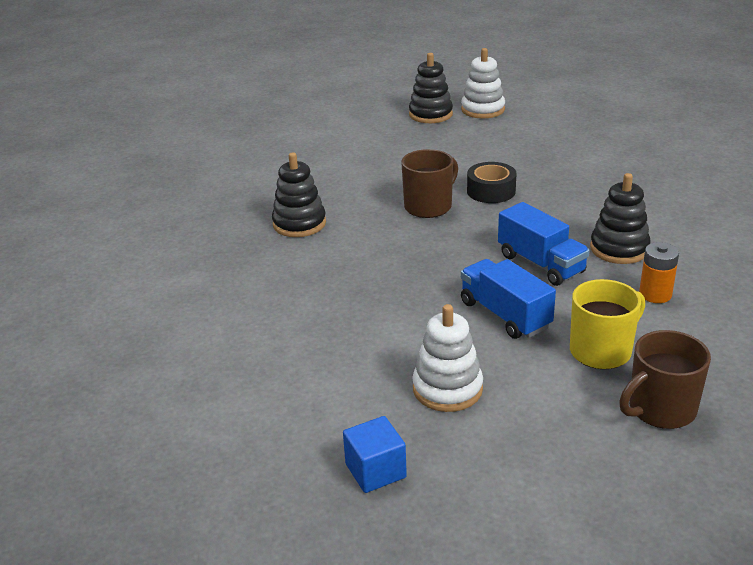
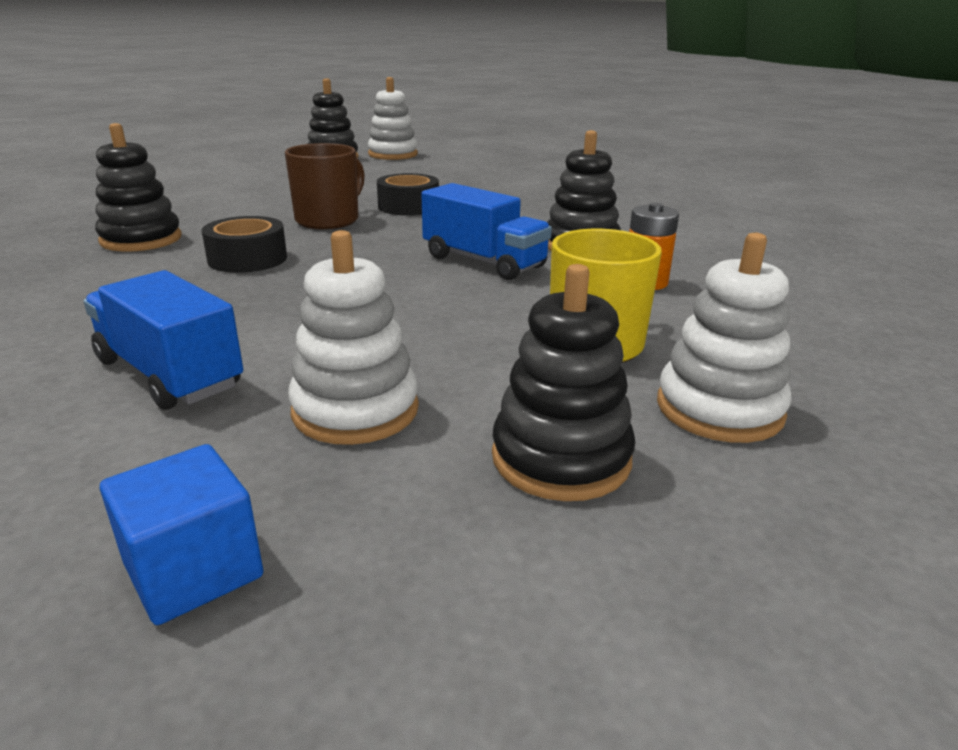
camera: 15 degrees left, 5 degrees down
blue truck [461,259,556,339] -> blue truck moved to [84,270,243,410]
brown mug [619,330,711,429] -> white stacking toy [657,233,792,443]
none -> black tape [201,216,287,273]
none -> black stacking toy [492,264,635,501]

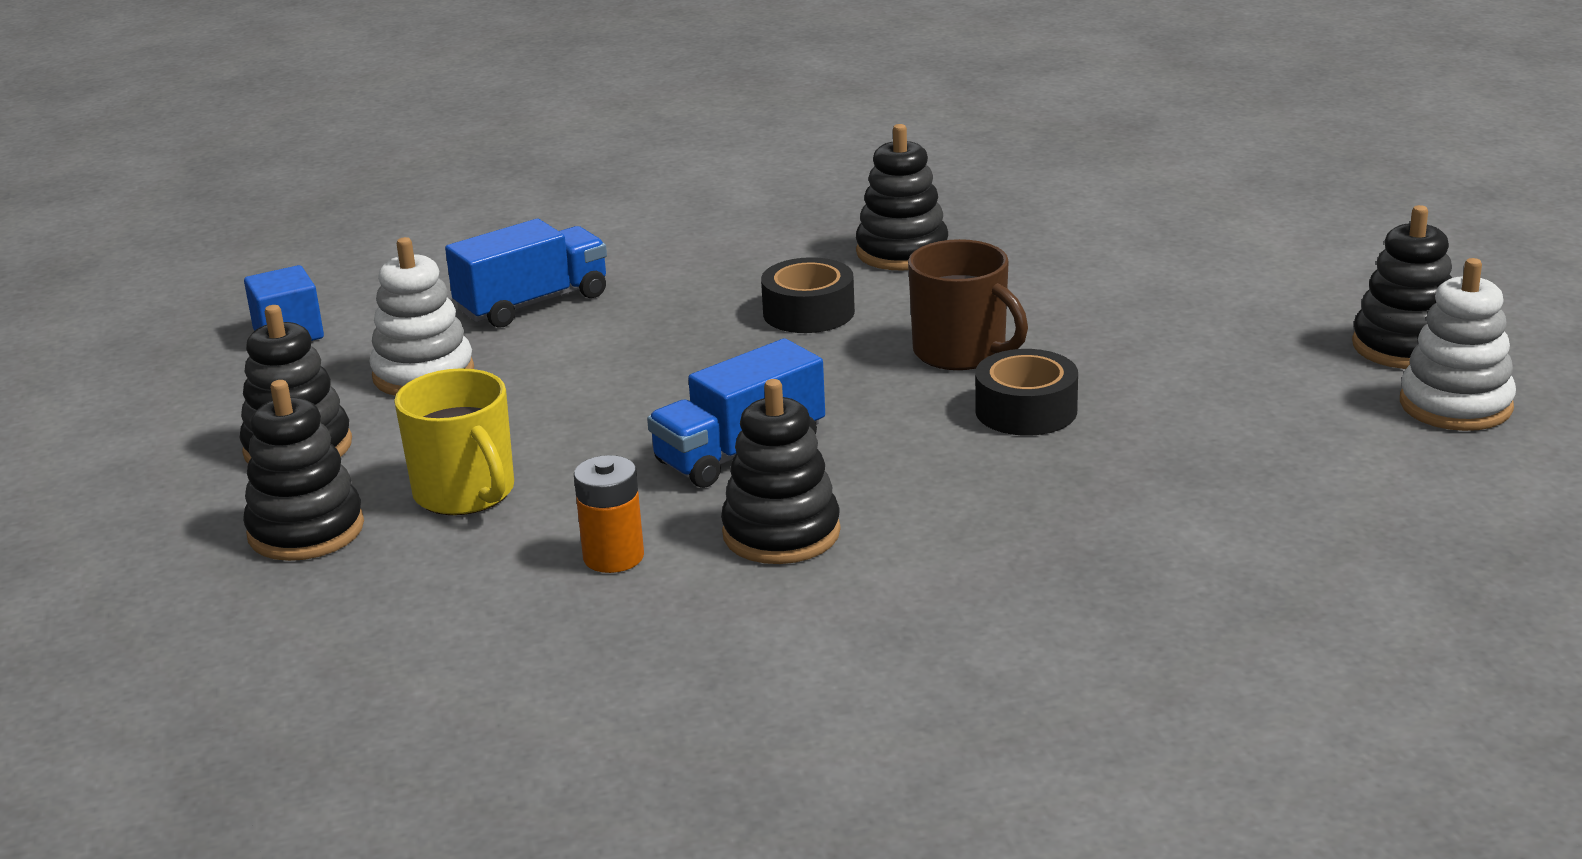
camera: 105 degrees right, 0 degrees up
white stacking toy [657,233,792,443] -> black stacking toy [243,380,364,561]

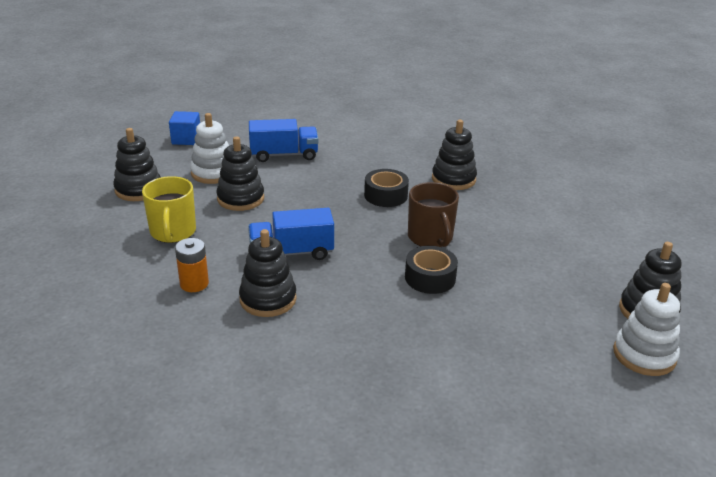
camera: 25 degrees right, 5 degrees up
black stacking toy [243,380,364,561] -> black stacking toy moved to [216,136,264,211]

